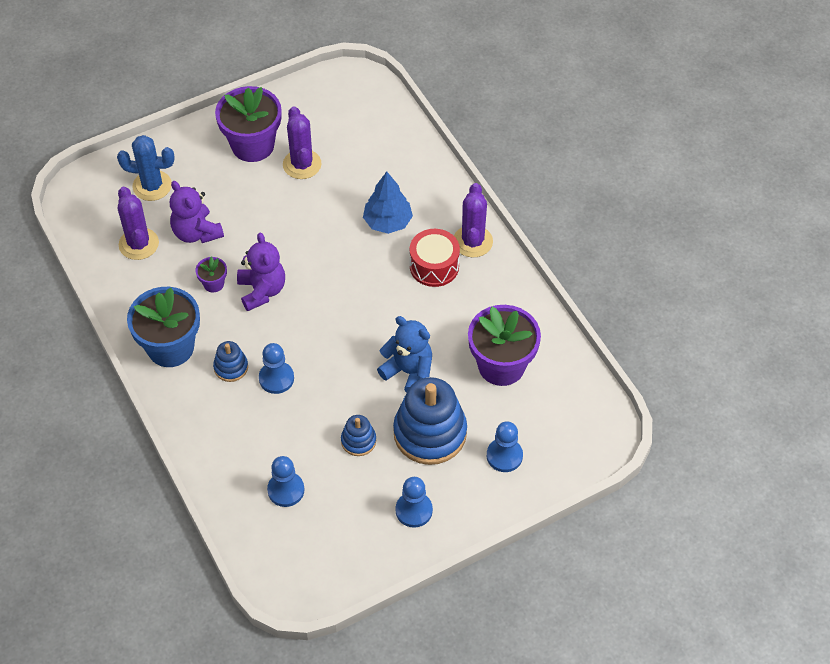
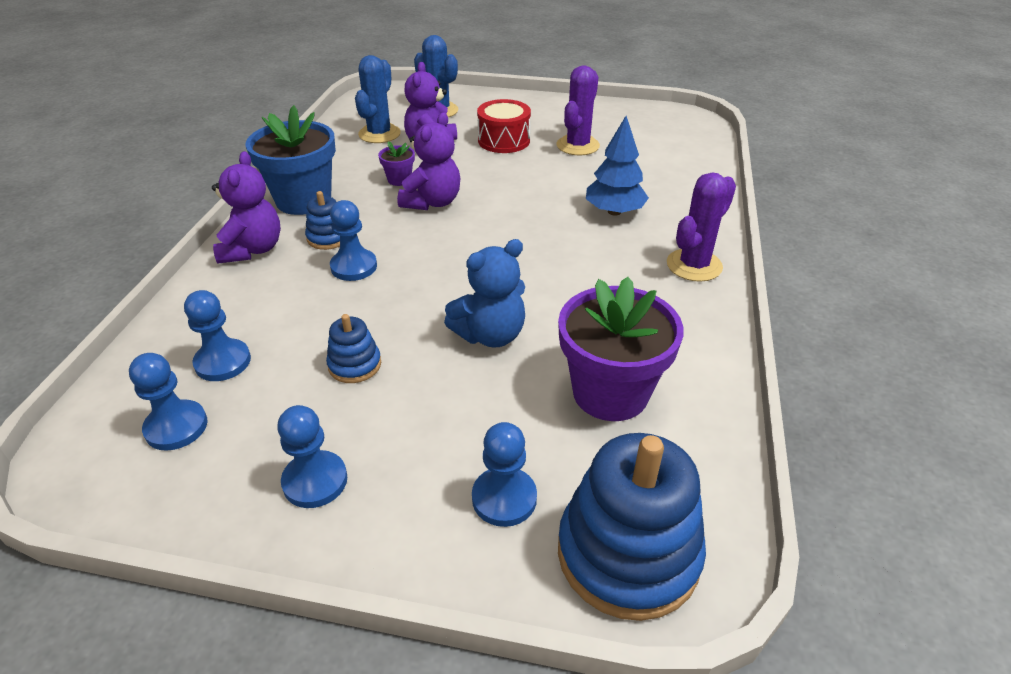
camera: 40 degrees right, 15 degrees down
purple cactus [118,187,159,260] -> blue cactus [355,55,401,143]
purple flower pot [215,86,282,162] -> none
blue teddy bear [377,316,432,393] -> blue teddy bear turned 75 degrees clockwise [444,239,525,348]
blue stacking toy [393,377,467,465] -> blue stacking toy moved to [558,433,706,621]
red drum [410,229,460,287] -> red drum moved to [477,99,531,153]
none -> blue pawn [129,353,208,451]
none -> purple teddy bear [212,151,281,263]

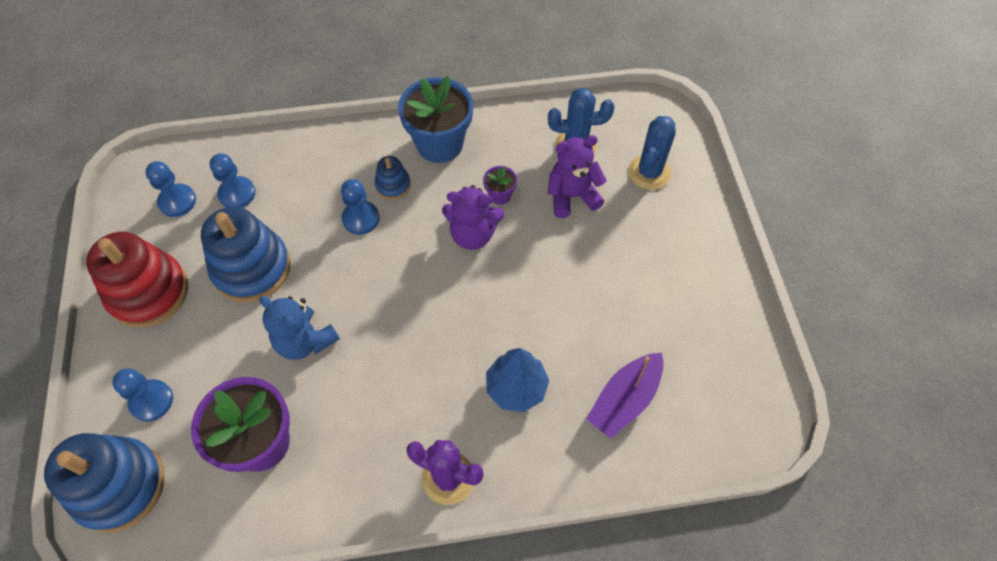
camera: 70 degrees right, 20 degrees up
purple teddy bear [212,151,281,263] -> none
blue pawn [277,405,347,508] -> red stacking toy [86,232,188,328]
blue stacking toy [326,314,381,383] -> blue stacking toy [201,207,291,302], size x2.08
red drum [477,99,531,153] -> none
purple cactus [557,65,600,155] -> none
none -> purple boat [586,353,664,439]

